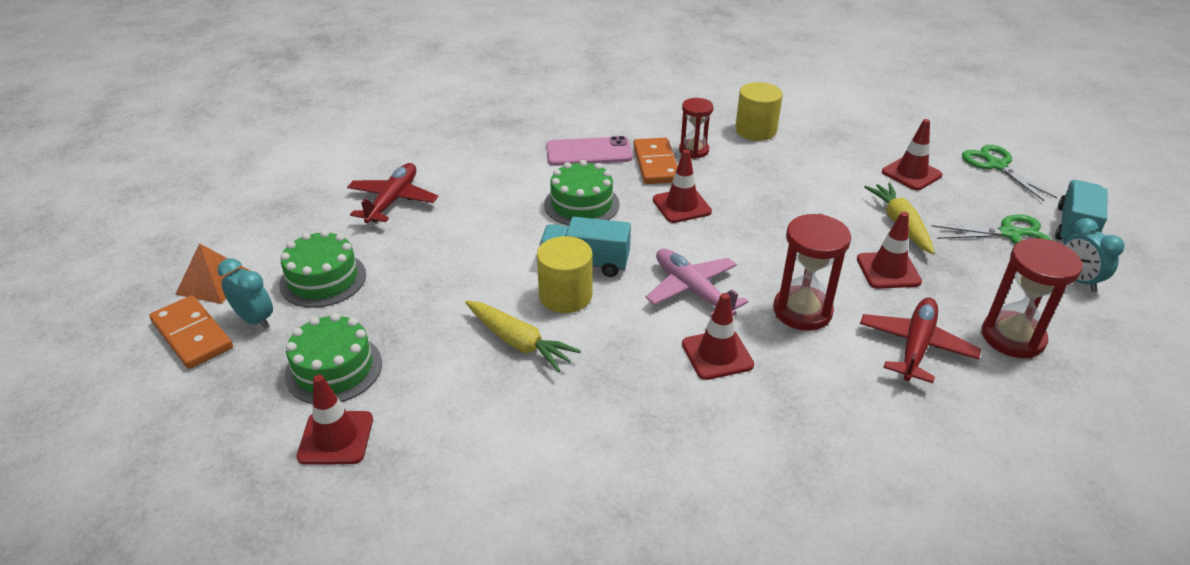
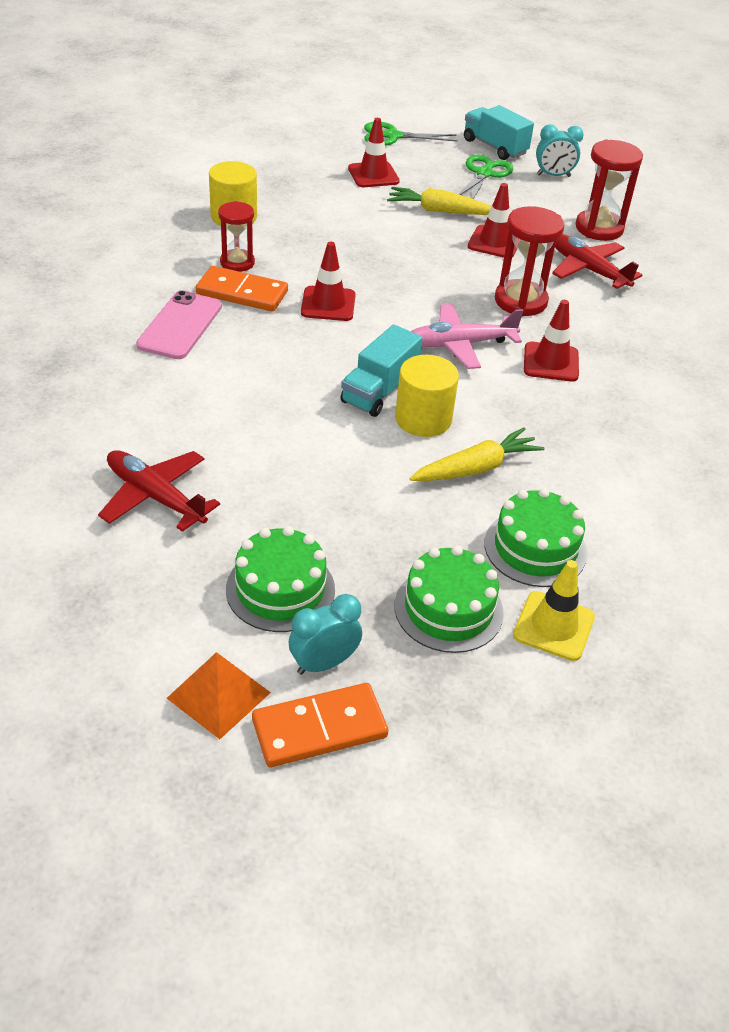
camera: 70 degrees left, 5 degrees up
red traffic cone [297,375,373,465] -> yellow traffic cone [513,560,595,661]
green cake [544,160,620,225] -> green cake moved to [484,488,587,587]

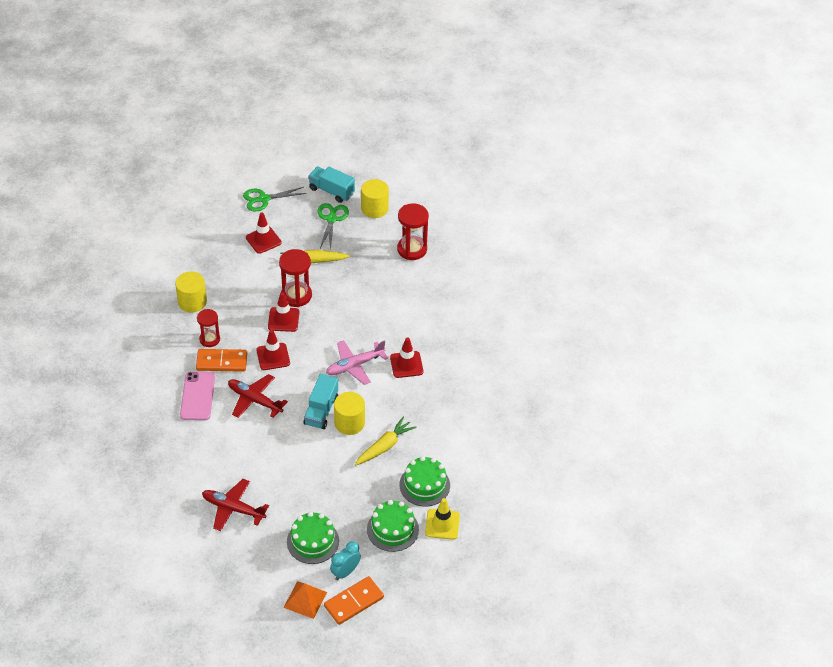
camera: 15 degrees left, 5 degrees up
red traffic cone [468,183,517,258] -> red traffic cone moved to [268,292,300,332]
red hourglass [495,206,564,316] -> red hourglass moved to [279,249,312,307]
turquoise clock [536,124,584,177] -> yellow cylinder [361,179,389,218]
red plane [552,234,642,289] -> red plane moved to [228,374,288,418]

